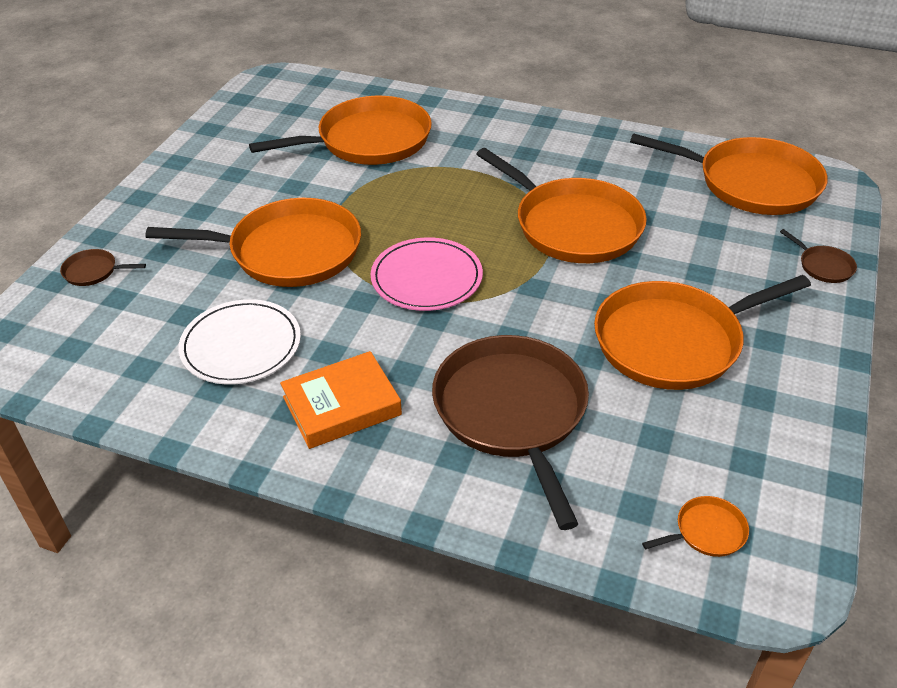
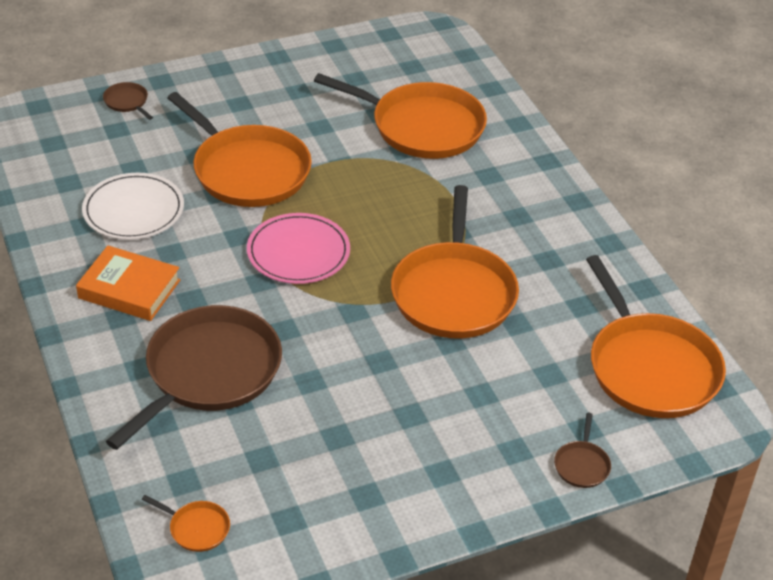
camera: 45 degrees right, 0 degrees up
orange pan [594,275,811,390] -> none

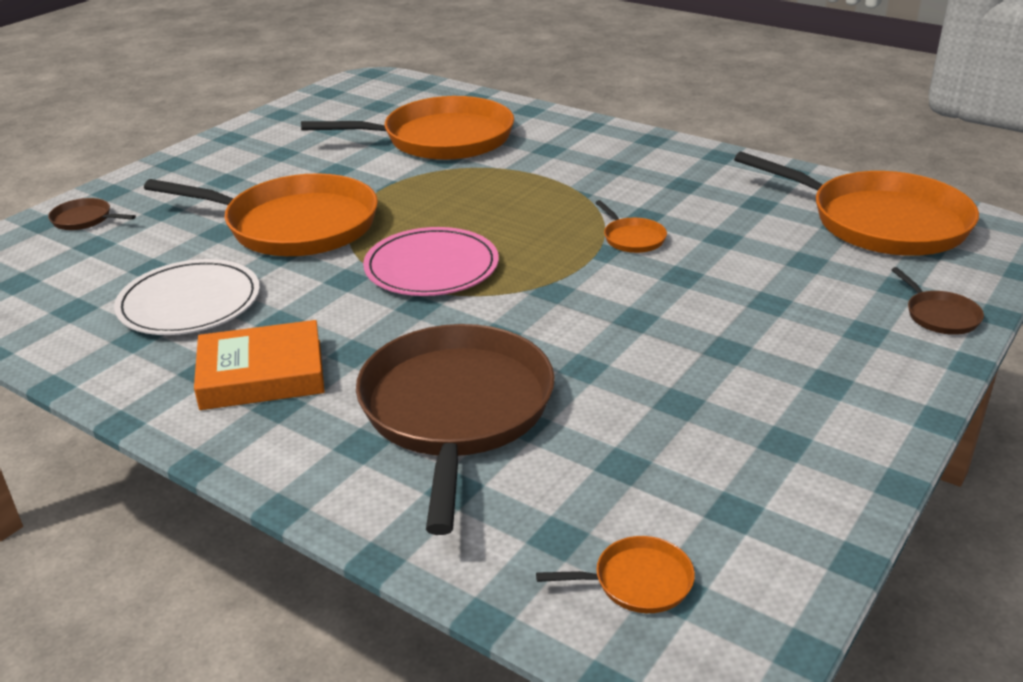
camera: 30 degrees left, 10 degrees down
orange pan [391,185,519,339] -> orange pan [595,200,667,253], size x0.40

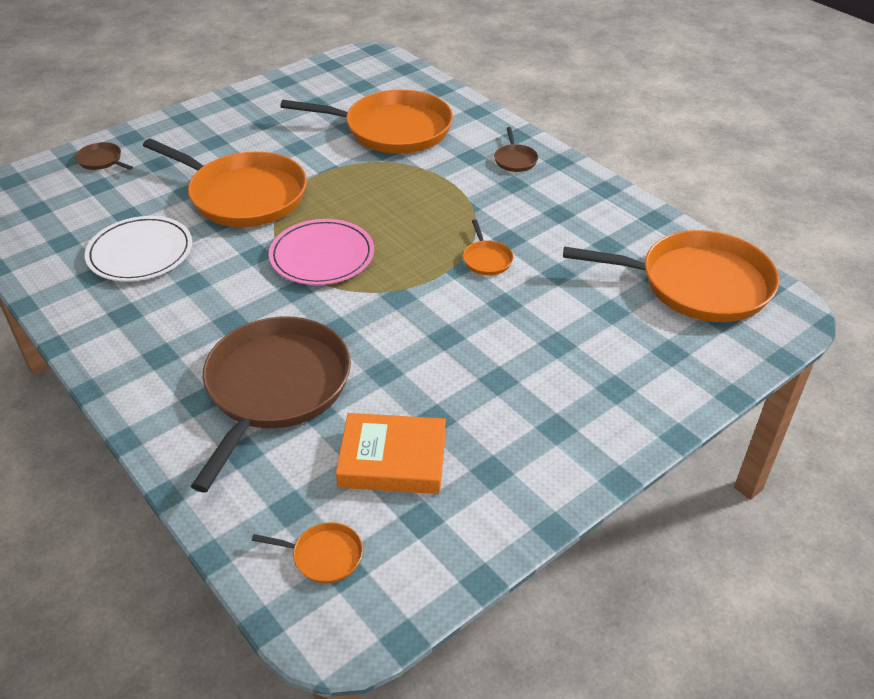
camera: 15 degrees right, 10 degrees up
orange book [194,320,325,410] -> orange book moved to [336,413,446,494]
orange pan [734,152,979,255] -> orange pan turned 45 degrees counterclockwise [563,230,779,322]
brown pan [892,267,984,335] -> brown pan moved to [494,127,538,172]

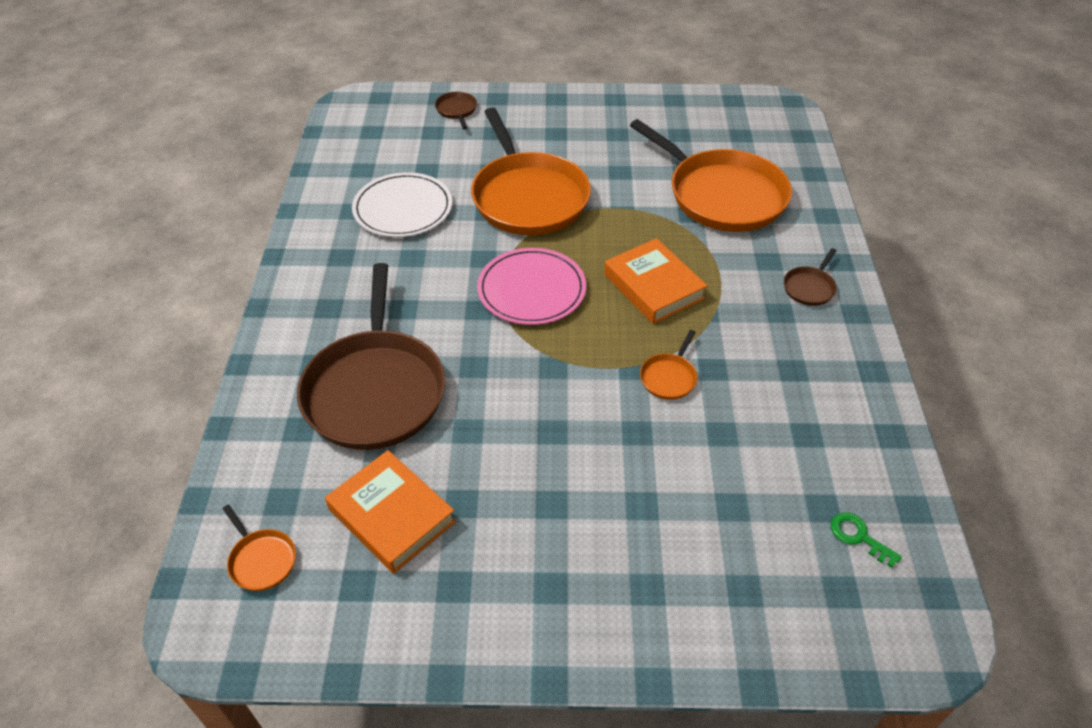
camera: 40 degrees right, 5 degrees up
brown pan [191,316,351,492] -> brown pan turned 120 degrees clockwise [297,263,446,450]
orange pan [563,230,779,322] -> green key [831,512,902,568]
none -> orange book [604,238,708,324]

